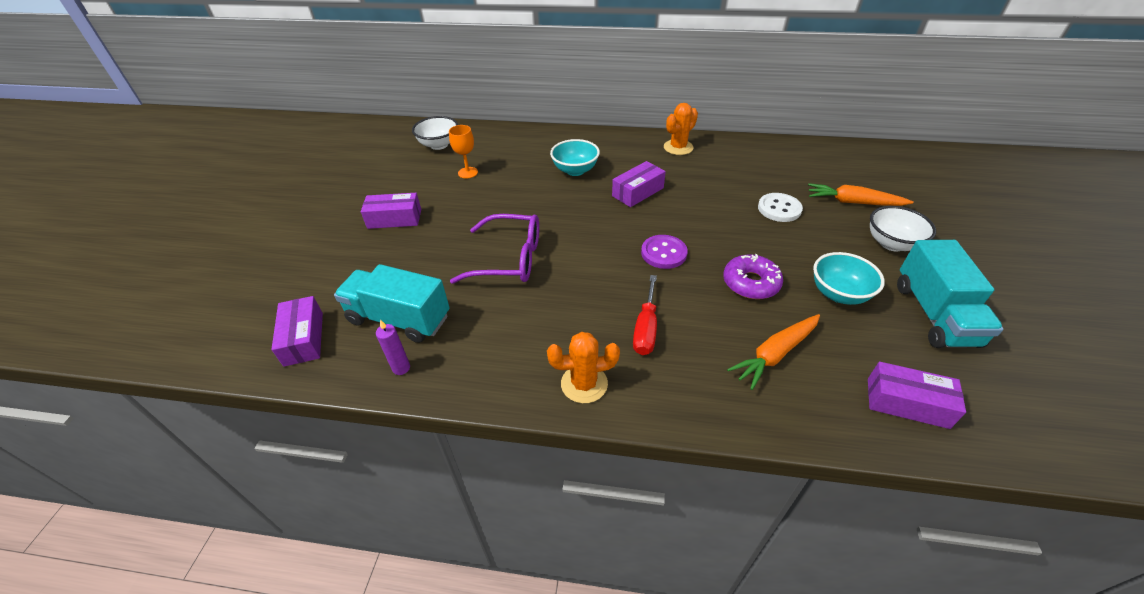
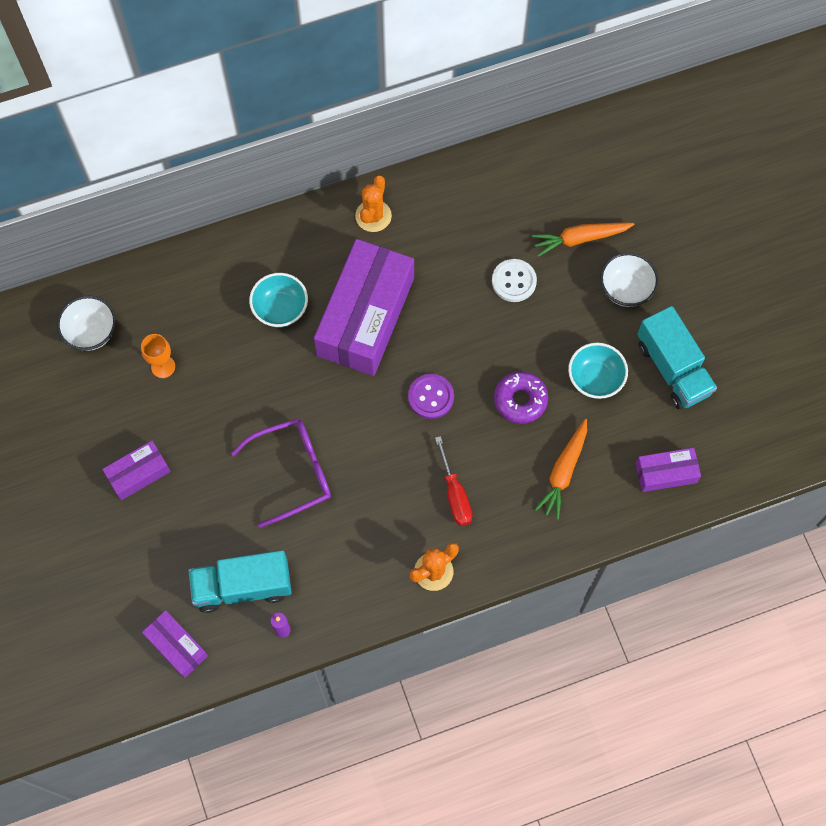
camera: 30 degrees left, 25 degrees up
purple box [612,161,666,207] -> purple box [314,239,414,376], size x2.09

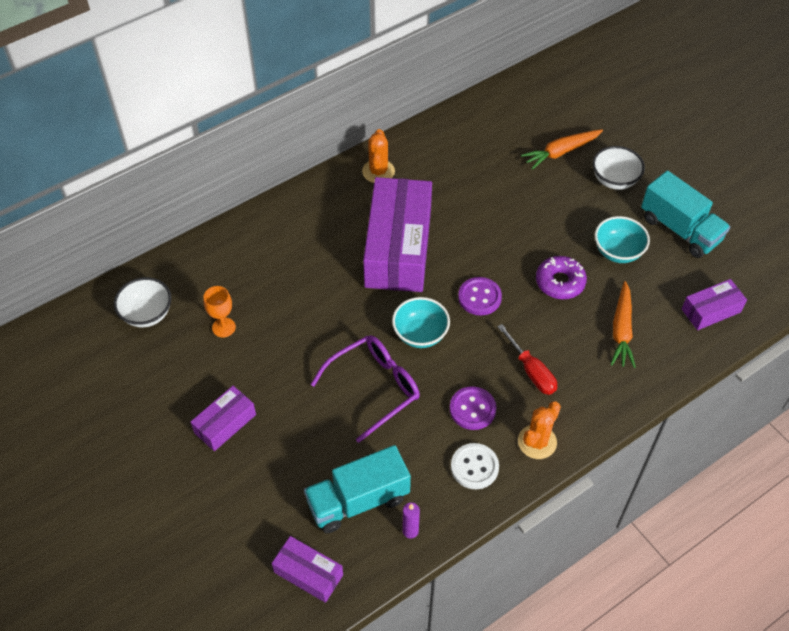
camera: 15 degrees left, 15 degrees down
turquoise bowl [249,273,308,327] -> turquoise bowl moved to [392,297,450,348]
white button [492,259,537,302] -> white button moved to [451,443,499,489]
none -> purple button [450,386,496,430]

